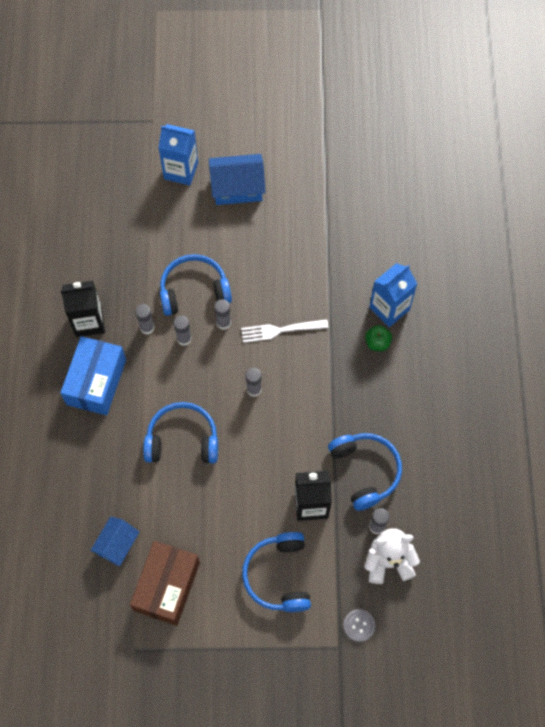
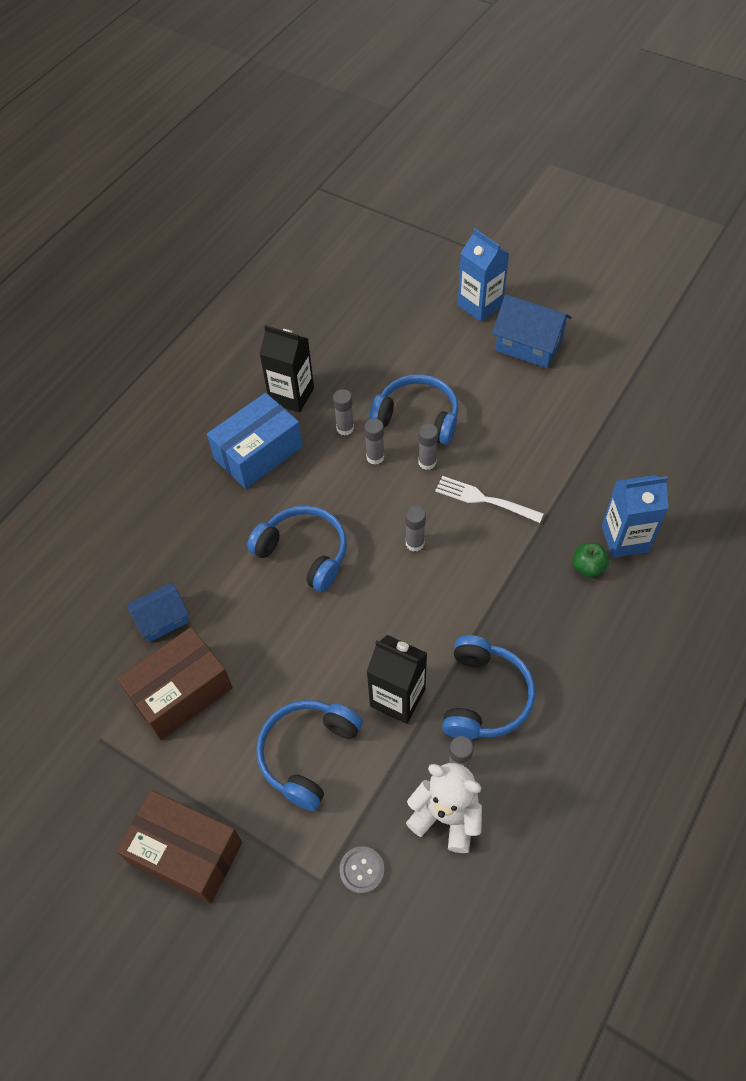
camera: 35 degrees right, 10 degrees down
none -> brown box [116,790,242,904]

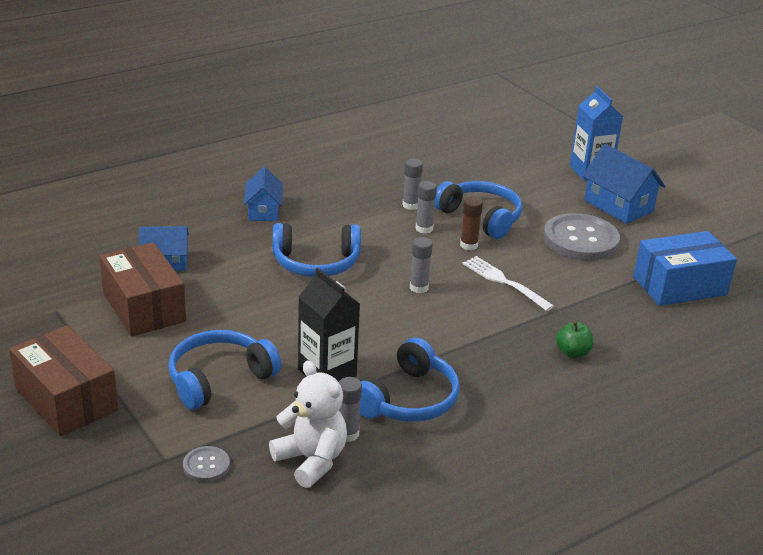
camera: 20 degrees right, 25 degrees down
brown box [117,627,233,740] -> brown box turned 75 degrees clockwise [99,242,186,337]
blue box [207,393,303,489] -> blue box moved to [633,231,737,306]
blue headphones [247,506,347,592] -> blue headphones turned 120 degrees clockwise [272,223,361,277]
black carton [260,325,314,413] -> none
grey glue stick [418,424,438,470] -> brown glue stick [460,197,483,250]
blue carton [602,475,668,558] -> none
none -> blue house [244,167,283,221]
none -> grey button [544,213,620,260]

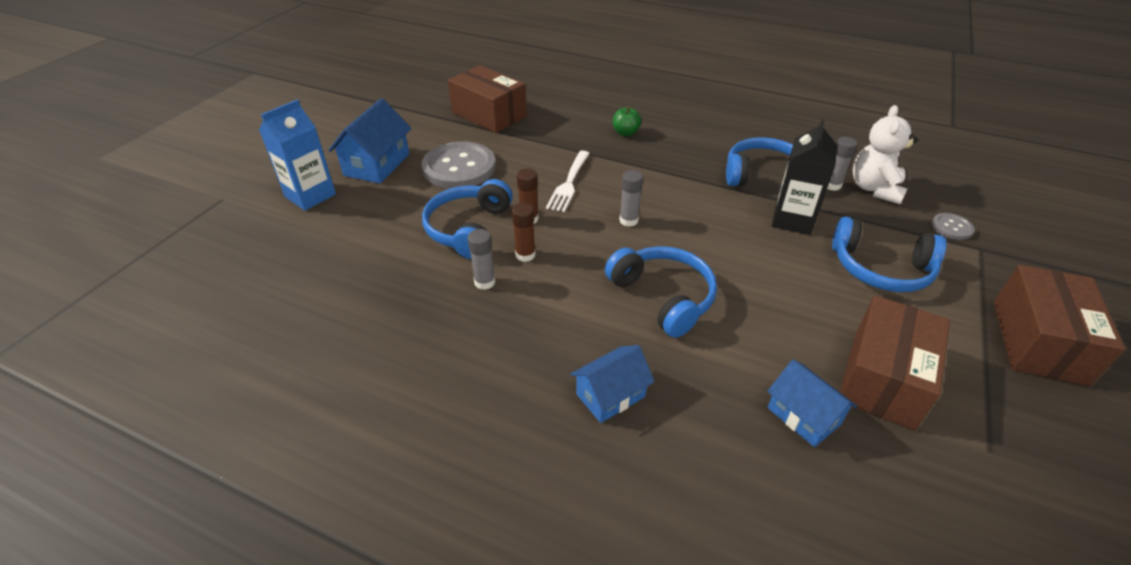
camera: 120 degrees left, 10 degrees up
grey glue stick [416,181,437,234] -> brown glue stick [512,203,536,262]
blue box [633,231,737,306] -> brown box [448,65,527,133]

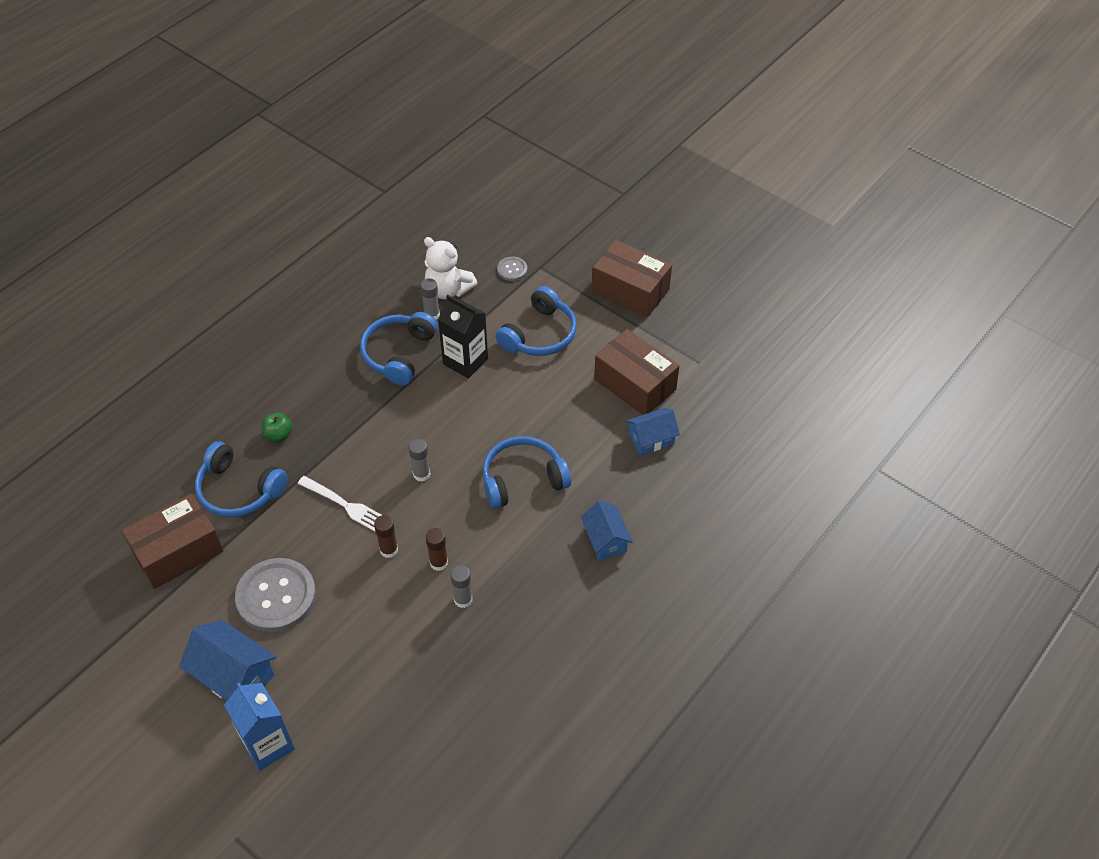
camera: 75 degrees left, 10 degrees up
blue headphones [422,179,513,259] -> blue headphones moved to [195,441,288,518]

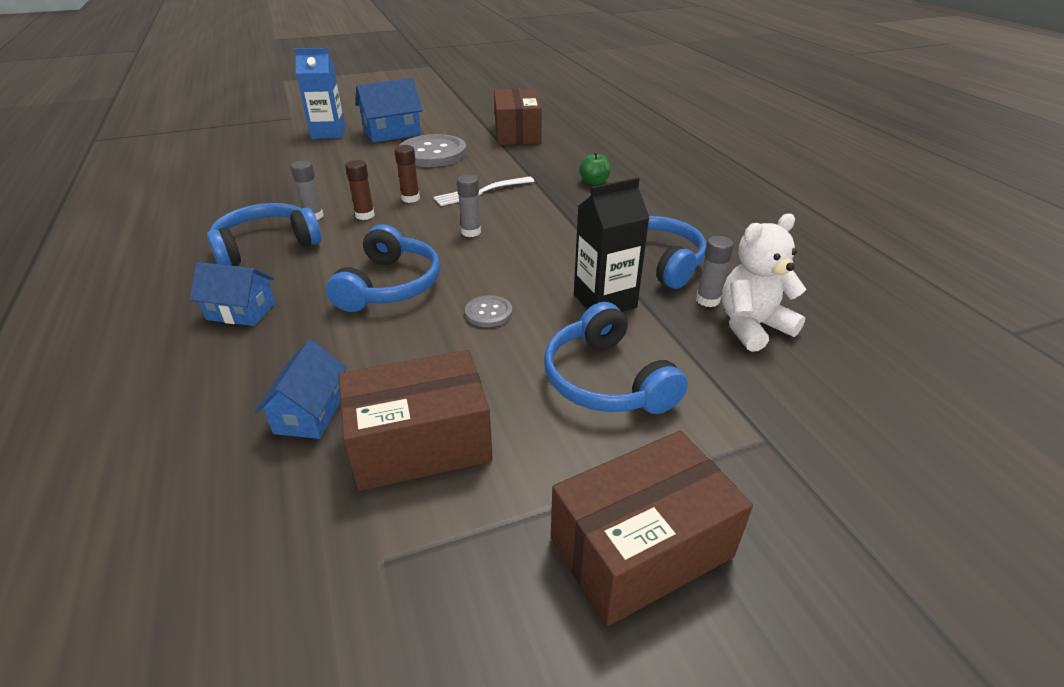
camera: 120 degrees right, 15 degrees down
blue headphones [195,441,288,518] -> blue headphones moved to [207,203,321,266]
grey button [497,257,527,281] -> grey button moved to [465,295,512,327]

